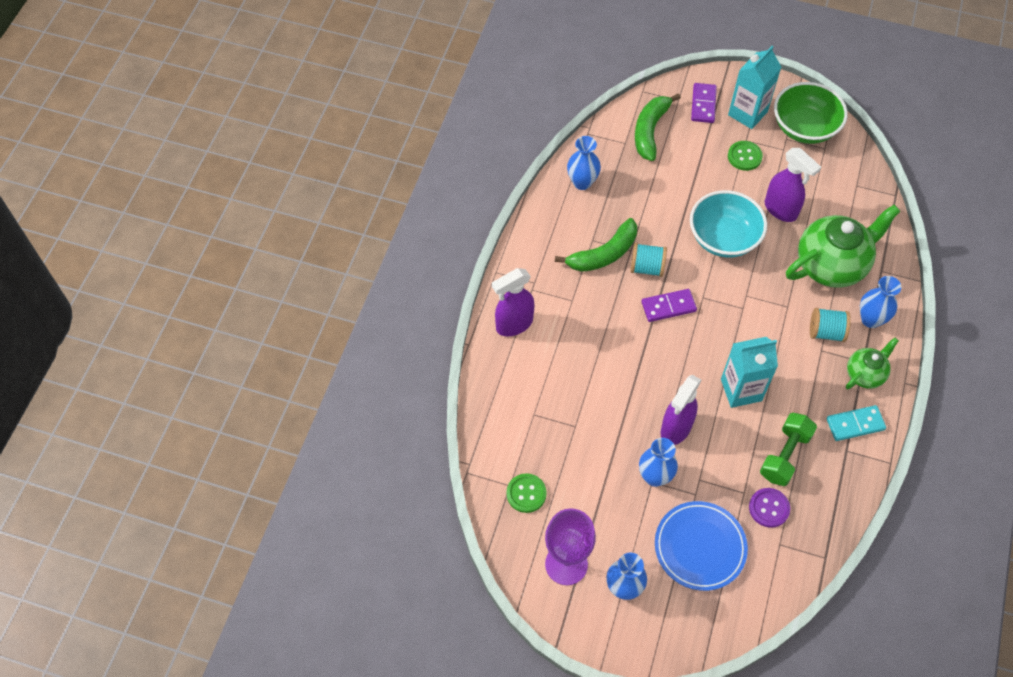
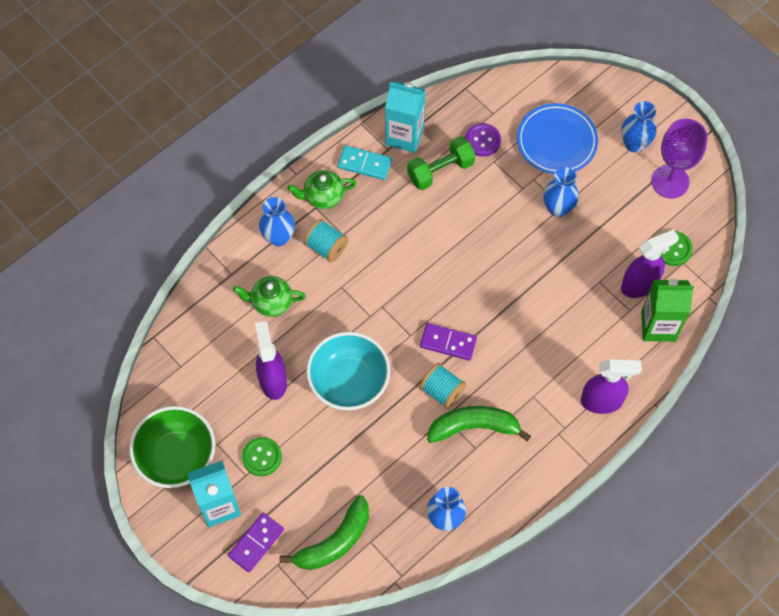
camera: 150 degrees left, 5 degrees up
purple spray bottle [661,375,701,445] -> purple spray bottle moved to [621,229,679,298]
turquoise carton [721,337,778,408] -> turquoise carton moved to [385,81,426,153]
green teapot [786,205,900,288] -> green teapot [233,276,306,317], size x0.53
none -> green carton [641,279,694,342]

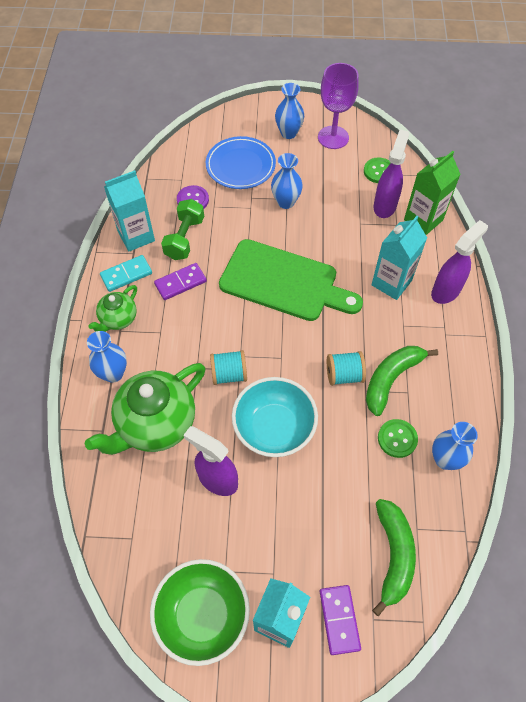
camera: 45 degrees left, 5 degrees down
green teapot [233,276,306,317] -> green teapot [85,363,205,455], size x1.88
green button [242,437,282,476] -> green button moved to [378,419,418,458]
turquoise spool [304,219,348,262] -> turquoise spool moved to [210,350,247,385]
purple domino [420,323,477,360] -> purple domino moved to [154,263,207,300]
none -> green cutting board [219,239,363,321]
none -> turquoise carton [371,216,427,300]

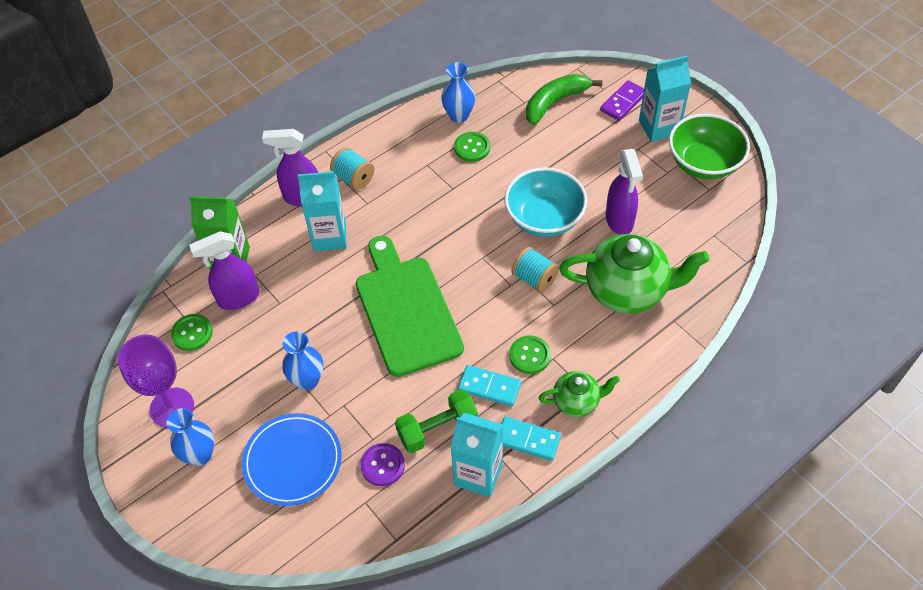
camera: 130 degrees left, 5 degrees down
blue vase [87,331,127,383] -> none
purple domino [154,263,207,300] -> turquoise domino [458,365,521,407]
turquoise spool [327,351,366,386] -> turquoise spool moved to [330,147,374,190]
green banana [366,346,438,416] -> none
none -> green button [509,335,551,374]

